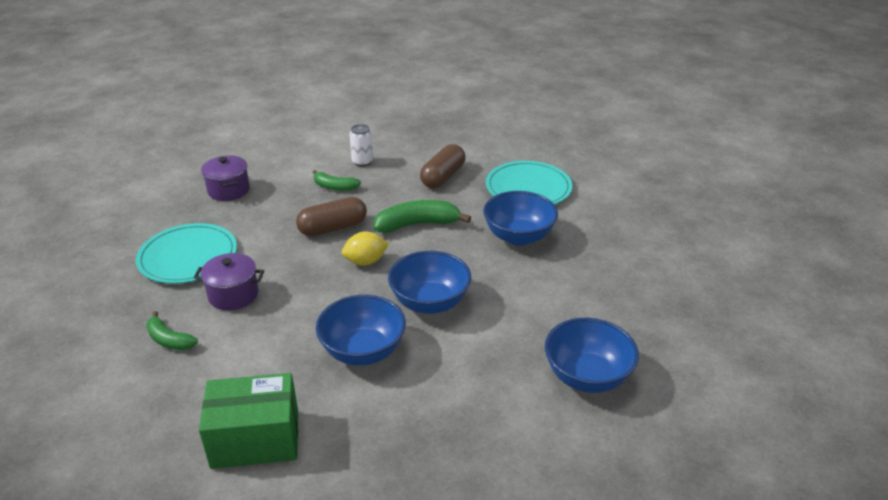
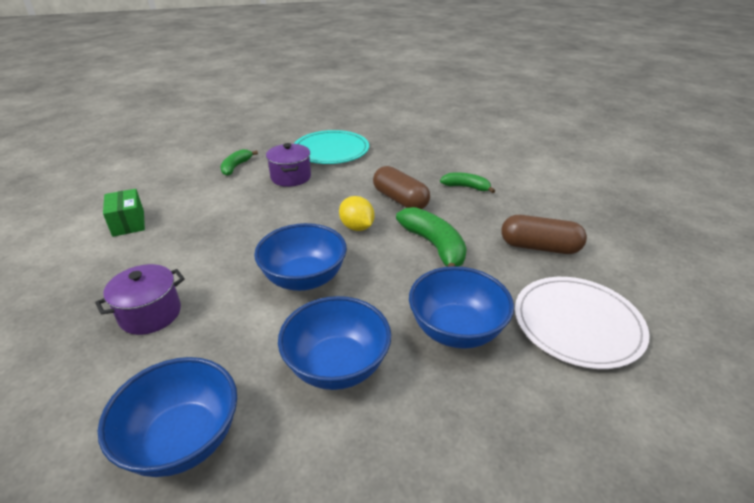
camera: 75 degrees right, 0 degrees up
green box [199,373,298,469] -> green box [103,189,145,237], size x0.61
purple pot [201,155,250,201] -> purple pot moved to [95,264,185,335]
green banana [313,170,361,191] -> green banana turned 105 degrees clockwise [440,172,495,193]
blue bowl [316,295,406,366] -> blue bowl moved to [278,296,391,390]
white can [350,124,373,167] -> none
turquoise plate [486,161,572,204] -> white plate [515,277,650,369]

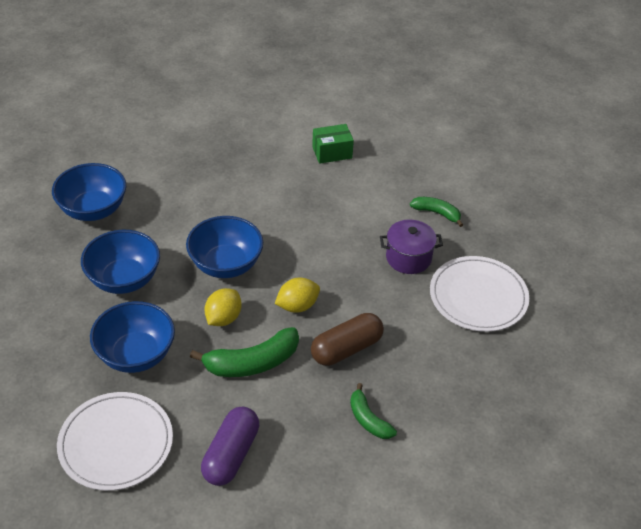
camera: 95 degrees right, 10 degrees up
purple pot [95,264,185,335] -> none
turquoise plate [294,130,369,164] -> white plate [430,256,529,332]
green banana [440,172,495,193] -> green banana turned 120 degrees clockwise [350,383,397,439]
brown capsule [501,215,587,254] -> purple capsule [201,407,259,486]
none -> yellow lemon [204,288,242,326]

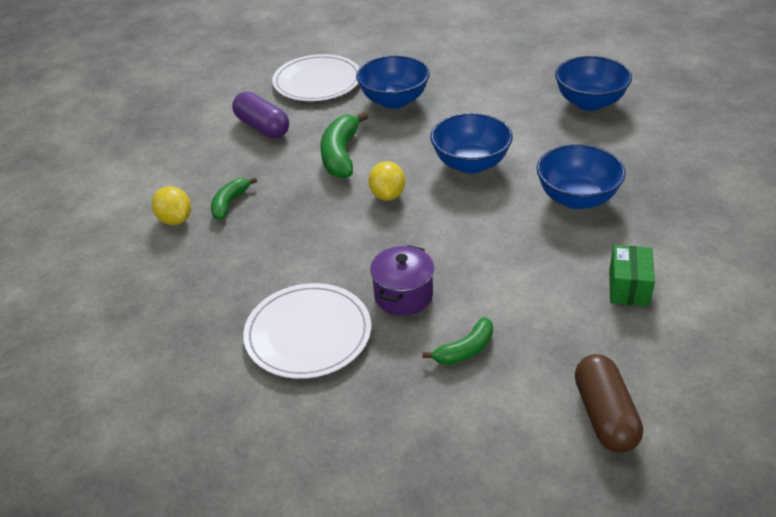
camera: 120 degrees right, 5 degrees down
blue bowl [81,230,160,294] -> blue bowl moved to [537,144,626,209]
yellow lemon [204,288,242,326] -> yellow lemon moved to [152,186,191,225]
brown capsule [311,313,384,366] -> brown capsule moved to [575,354,643,453]
green banana [350,383,397,439] -> green banana turned 60 degrees counterclockwise [211,177,257,220]

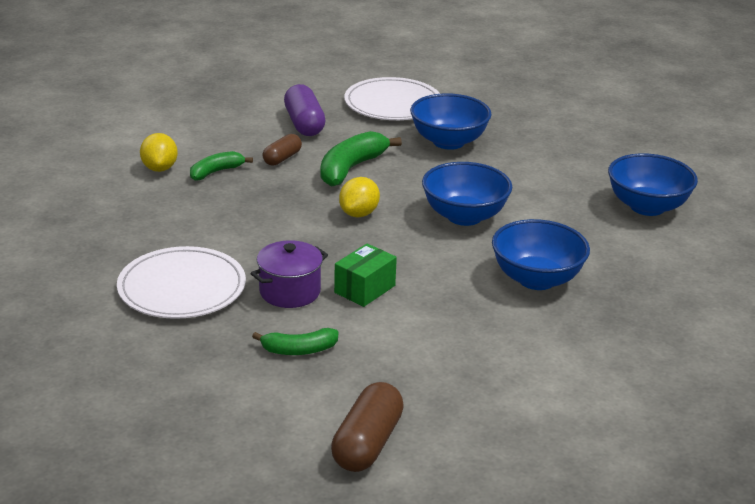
camera: 25 degrees right, 10 degrees down
green box [609,245,655,307] -> green box moved to [334,244,397,307]
none -> brown capsule [263,134,302,166]

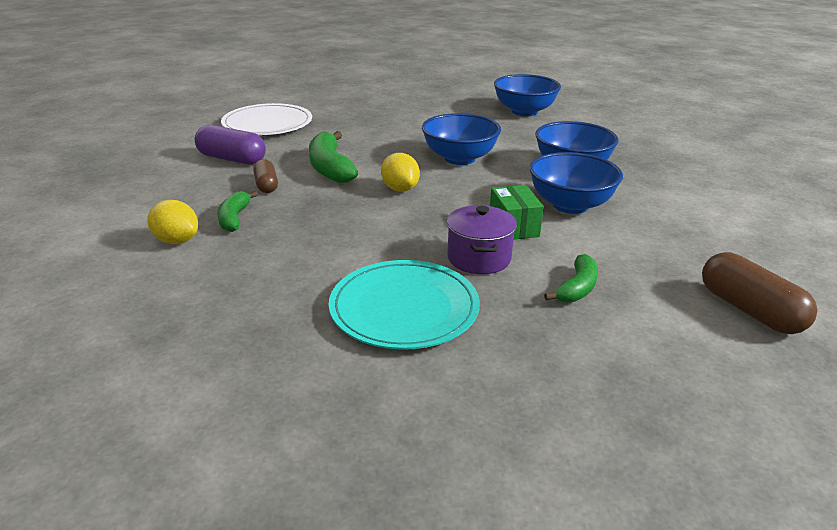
camera: 50 degrees left, 0 degrees up
white plate [117,246,246,319] -> turquoise plate [329,260,480,350]
blue bowl [410,93,492,150] -> blue bowl moved to [529,152,623,214]

